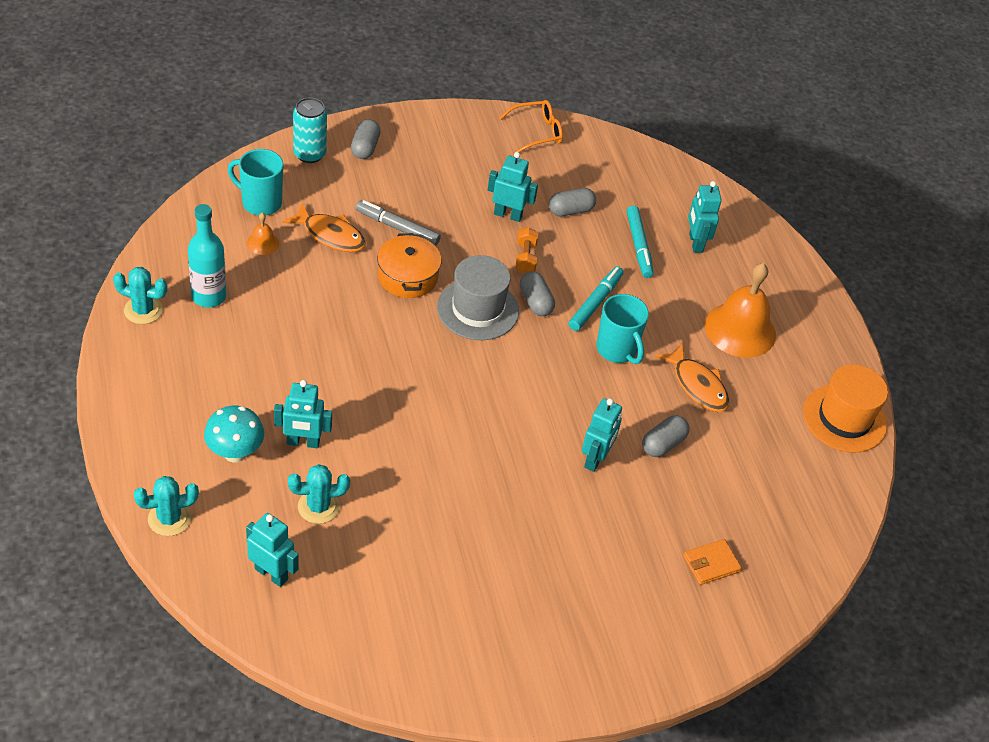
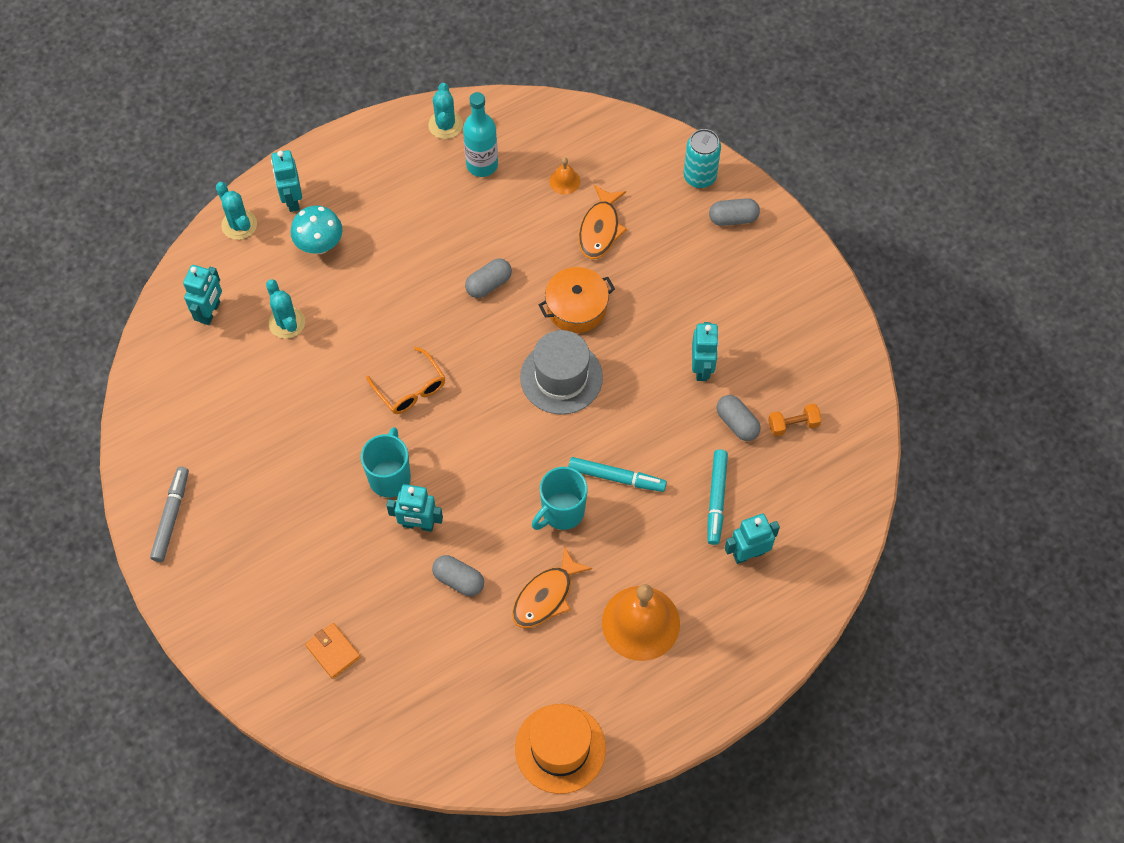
camera: 80 degrees right, 15 degrees up
turquoise mug [228,149,283,215] -> turquoise mug moved to [361,427,411,498]
turquoise robot [274,380,332,448] -> turquoise robot moved to [271,150,302,212]
grey marker [355,200,441,246] -> grey marker moved to [150,467,189,562]
orange glasses [499,100,563,152] -> orange glasses moved to [366,347,445,414]
orange dumbbell [516,227,538,274] -> orange dumbbell moved to [768,403,822,436]
grey capsule [520,271,555,316] -> grey capsule moved to [465,258,512,298]
turquoise marker [627,206,653,278] -> turquoise marker turned 60 degrees counterclockwise [708,450,728,545]

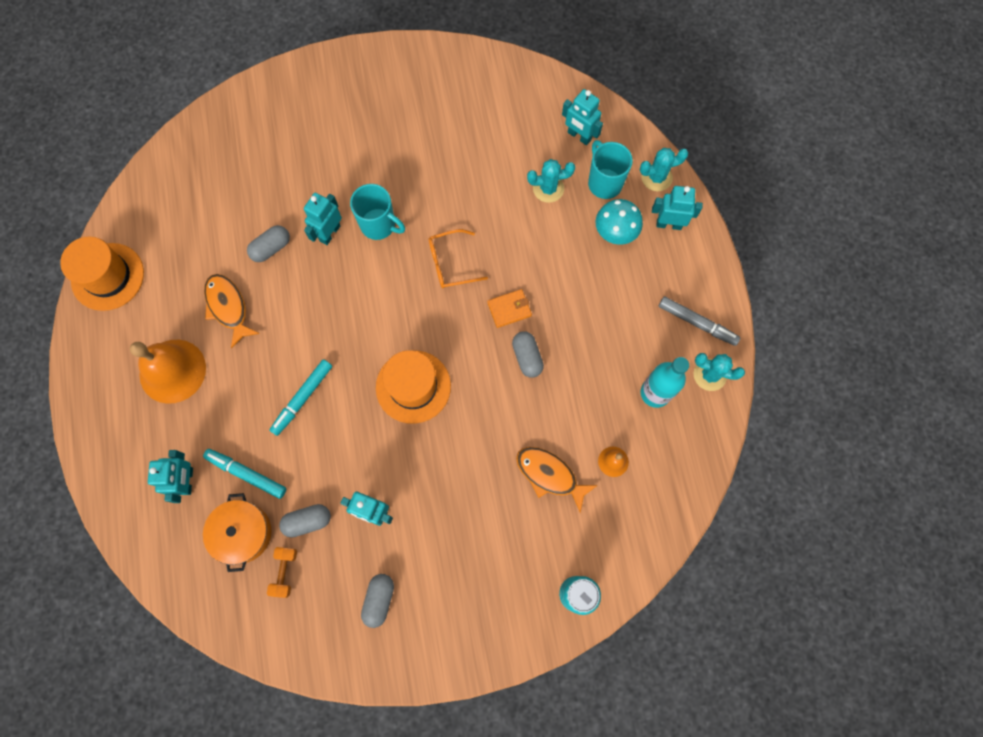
camera: 110 degrees right, 10 degrees up
grey marker [150,467,189,562] -> grey marker moved to [659,296,741,346]
orange wallet [305,623,360,679] -> orange wallet moved to [487,289,532,328]
grey hat [520,330,603,415] -> orange hat [376,350,451,424]
turquoise mug [532,467,588,530] -> turquoise mug moved to [588,140,633,199]
orange pot [539,267,615,333] -> orange pot moved to [203,493,272,572]
grey capsule [709,198,760,226] -> grey capsule moved to [361,574,394,628]

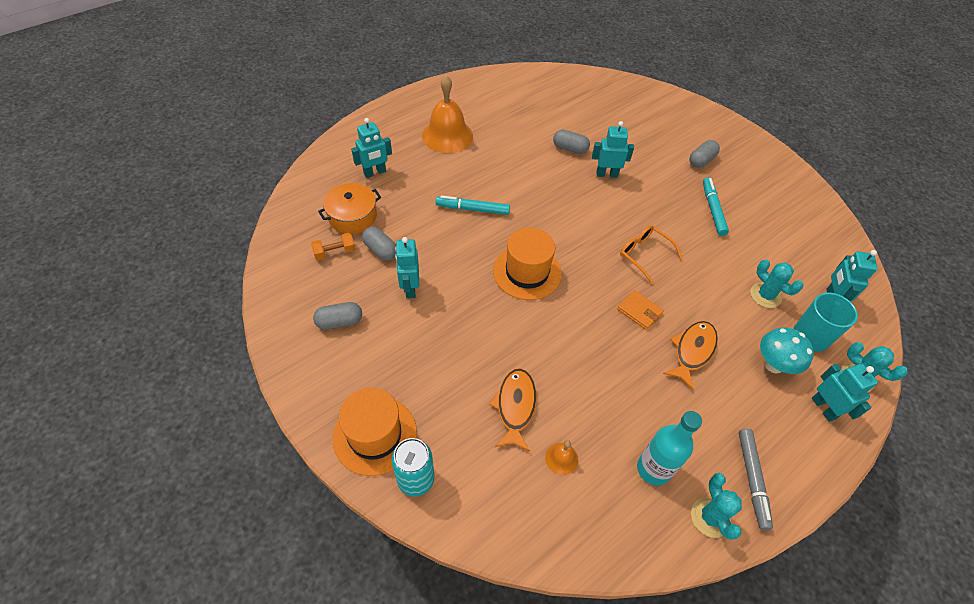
camera: 60 degrees right, 20 degrees down
orange hat [60,236,144,311] -> orange hat moved to [333,388,417,476]
turquoise marker [203,449,286,499] -> turquoise marker moved to [703,177,729,236]
orange fish [204,274,260,349] -> orange fish moved to [663,321,718,390]
turquoise mug [350,184,405,240] -> none
grey capsule [512,331,544,378] -> grey capsule moved to [689,140,720,168]

